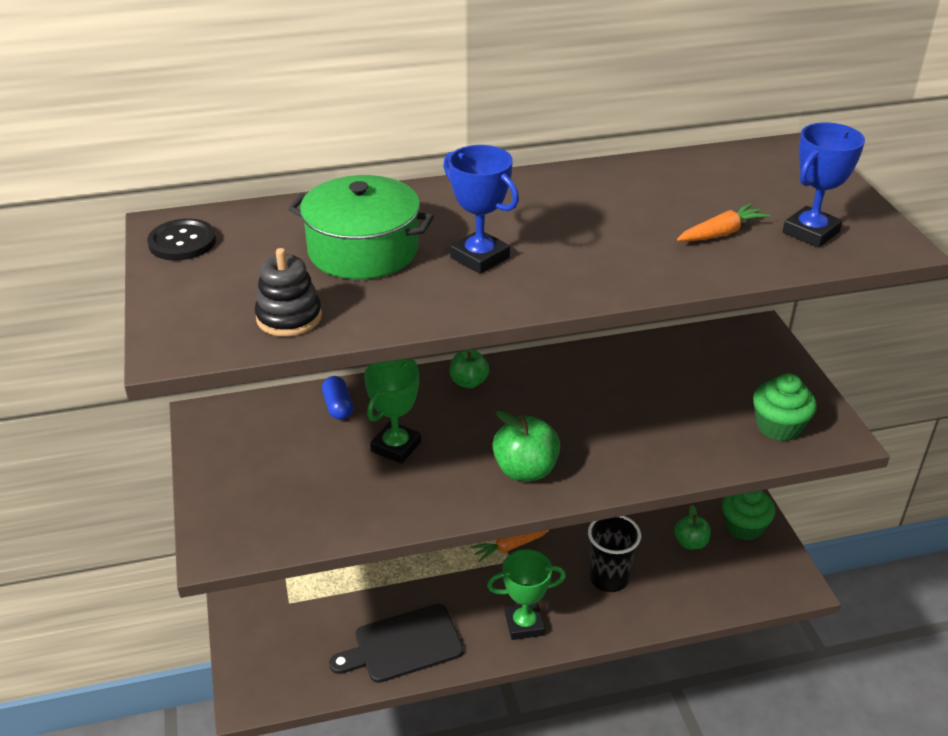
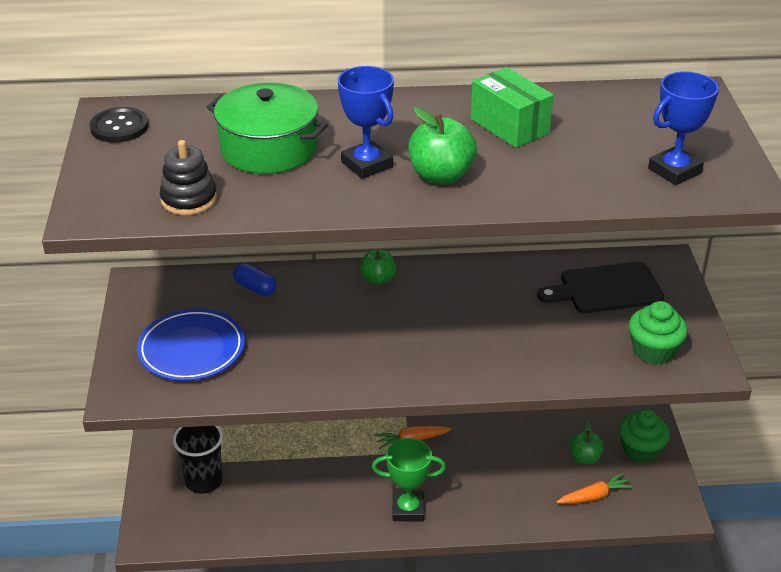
camera: 10 degrees right, 0 degrees up
blue capsule [322,376,353,420] -> blue capsule turned 45 degrees counterclockwise [234,263,277,296]
black cutting board [329,604,464,683] -> black cutting board moved to [537,262,664,313]
green trophy [364,359,421,464] -> none
green apple [492,410,560,481] -> green apple moved to [408,107,477,184]
black cup [588,516,641,592] -> black cup moved to [173,426,223,494]
orange carrot [677,203,770,242] -> orange carrot moved to [557,472,634,504]
none -> blue plate [137,308,245,381]
none -> green box [471,67,553,148]

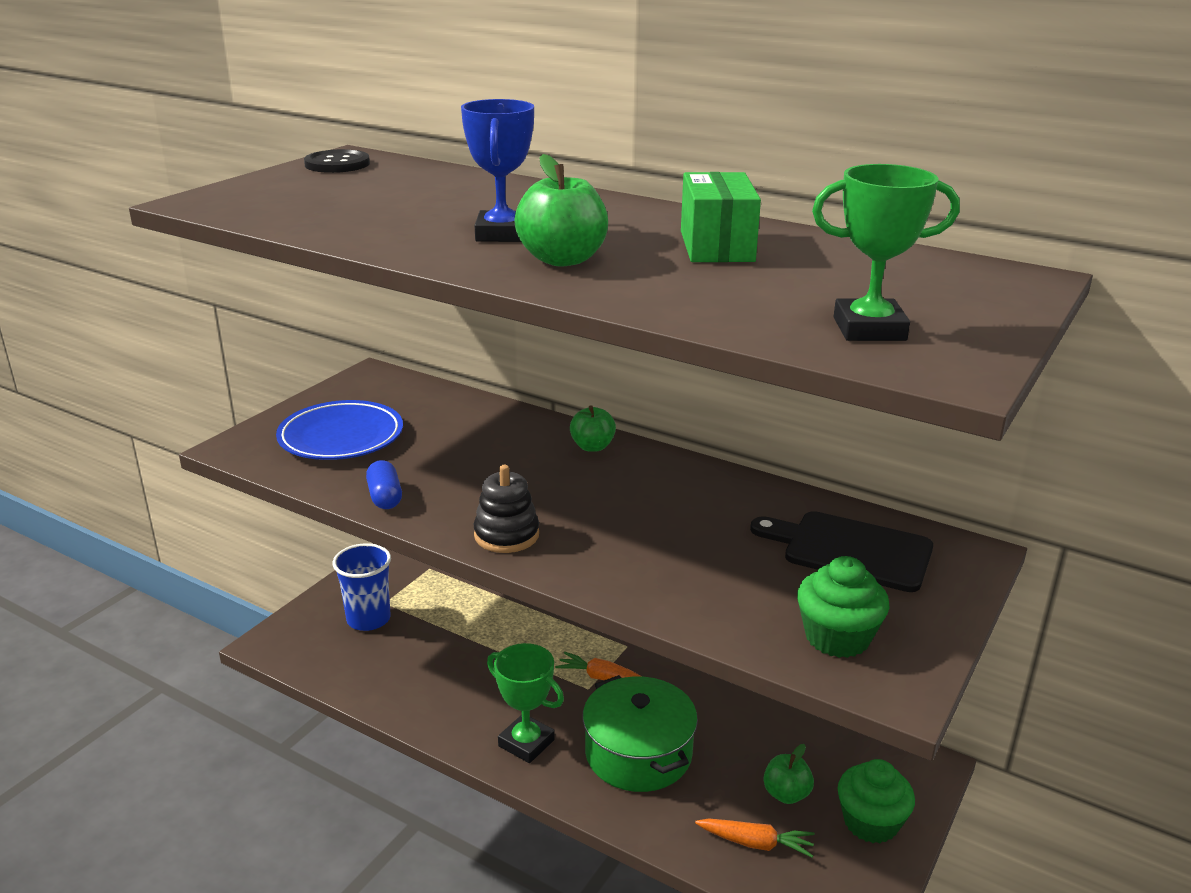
camera: 35 degrees right, 10 degrees down
black stacking toy [160,140,217,215] -> black stacking toy moved to [474,465,539,553]
black cup [173,426,223,494] -> blue cup [333,543,391,631]
green pot [207,83,328,174] -> green pot moved to [582,675,698,792]
blue capsule [234,263,277,296] -> blue capsule moved to [366,460,402,509]
blue trophy [648,71,719,185] -> green trophy [812,164,960,341]

